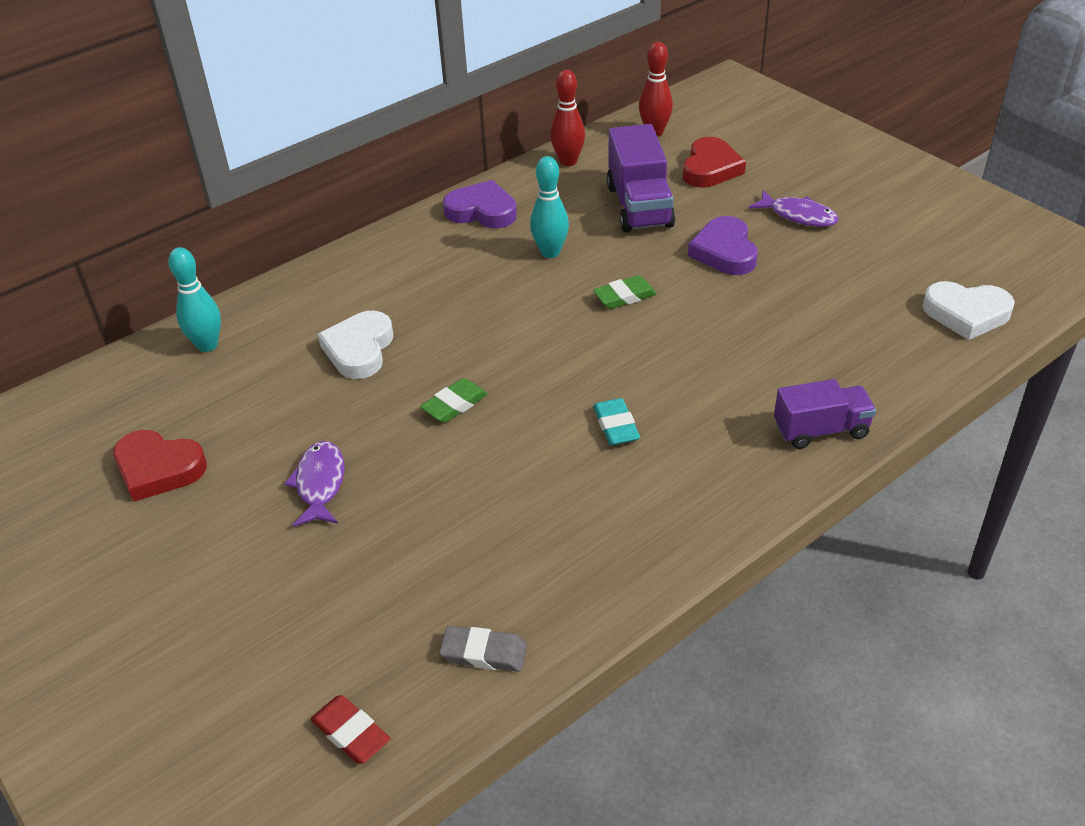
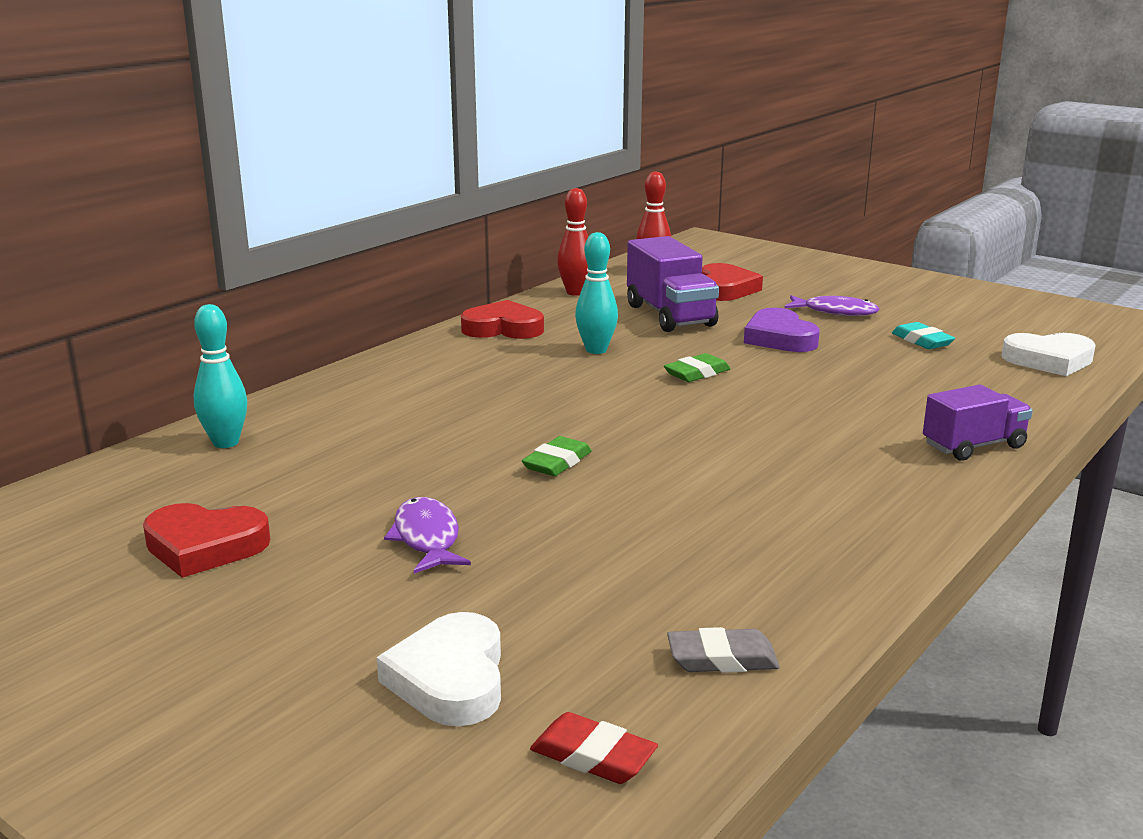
camera: 15 degrees left, 20 degrees down
white heart [318,311,393,379] -> white heart moved to [377,612,501,726]
purple heart [443,180,517,228] -> red heart [461,300,544,339]
turquoise eraser [593,398,640,445] -> turquoise eraser moved to [892,322,955,349]

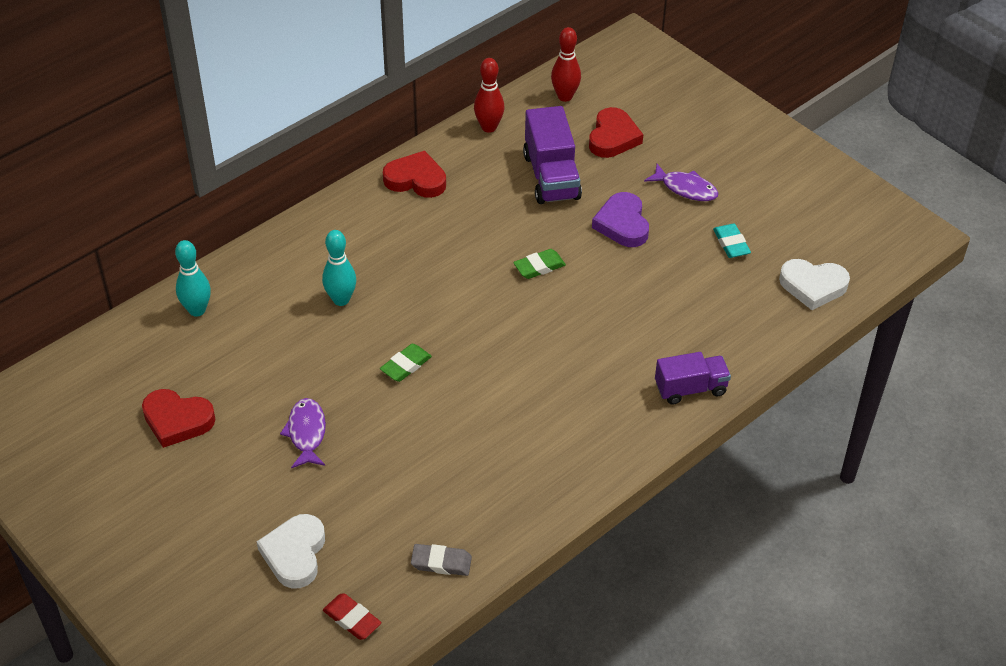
camera: 10 degrees right, 25 degrees up
turquoise bowling pin [575,232,618,354] -> turquoise bowling pin moved to [322,230,356,306]

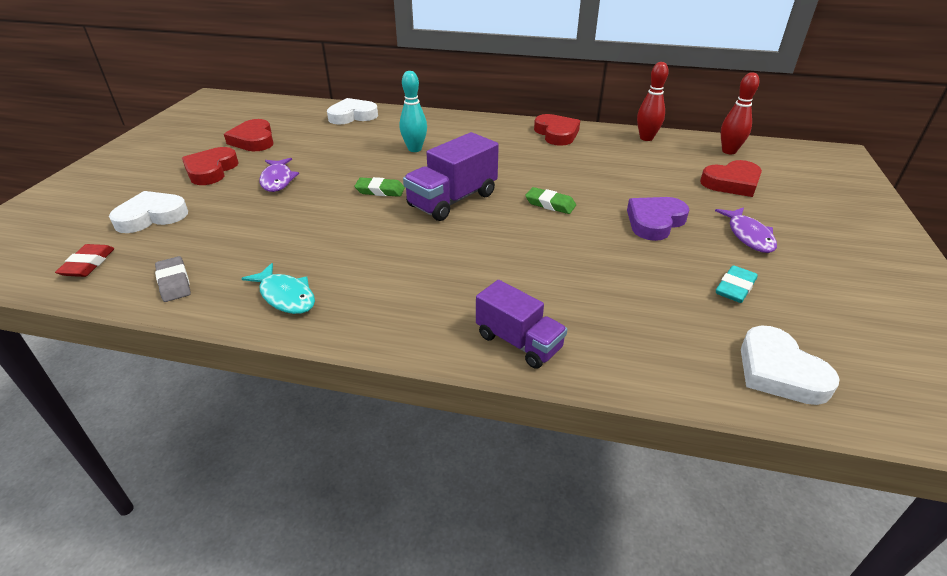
camera: 55 degrees right, 10 degrees down
turquoise bowling pin [175,240,211,317] -> white heart [327,98,378,125]
purple fish [280,398,326,468] -> purple fish turned 120 degrees clockwise [260,158,299,192]
purple truck [523,106,582,204] -> purple truck moved to [403,132,499,221]
none -> red heart [182,147,238,185]
none -> turquoise fish [241,263,315,314]

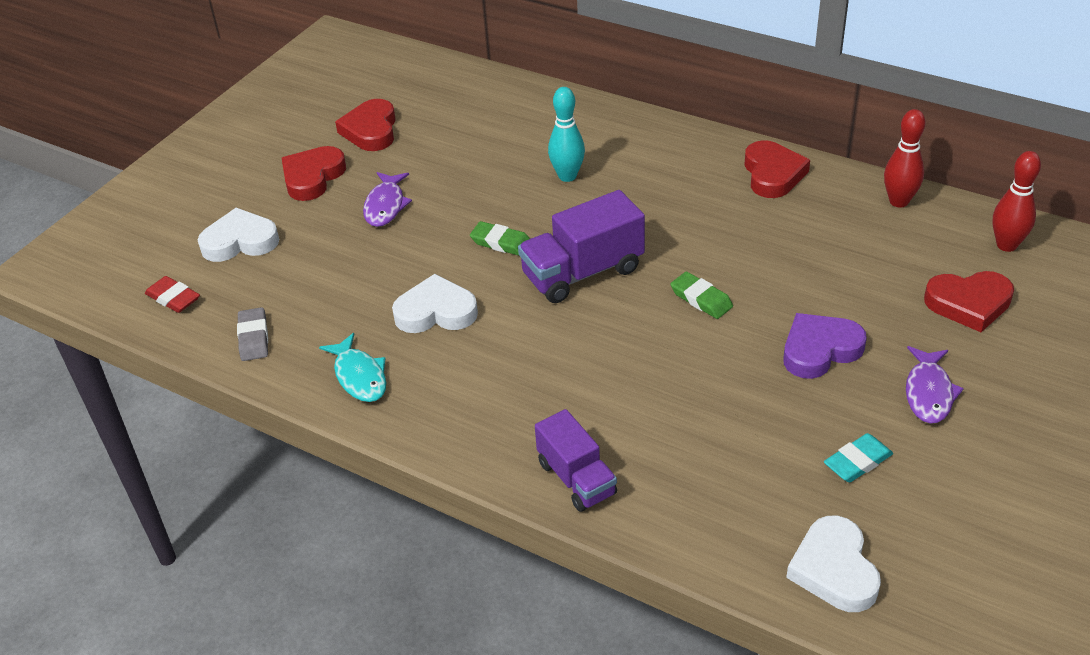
camera: 20 degrees right, 5 degrees up
red eraser [55,244,114,277] -> red eraser turned 75 degrees counterclockwise [145,276,200,313]
white heart [327,98,378,125] -> white heart moved to [392,274,478,333]

